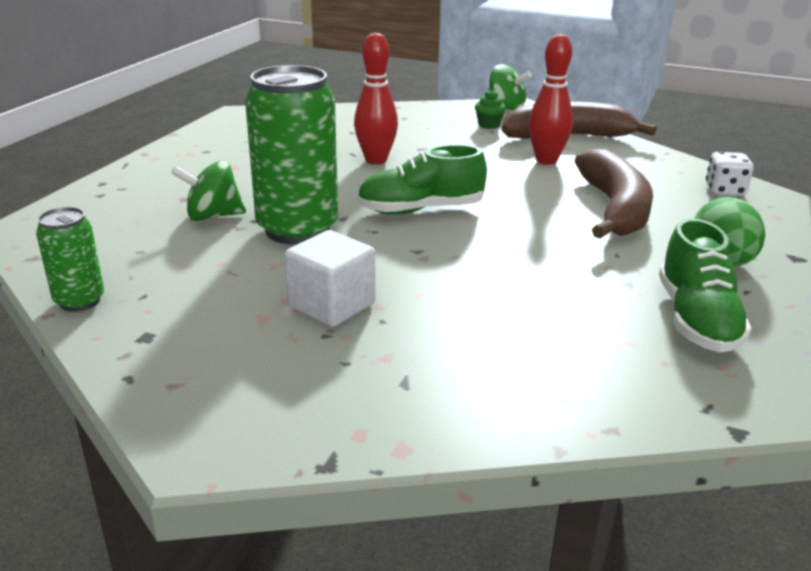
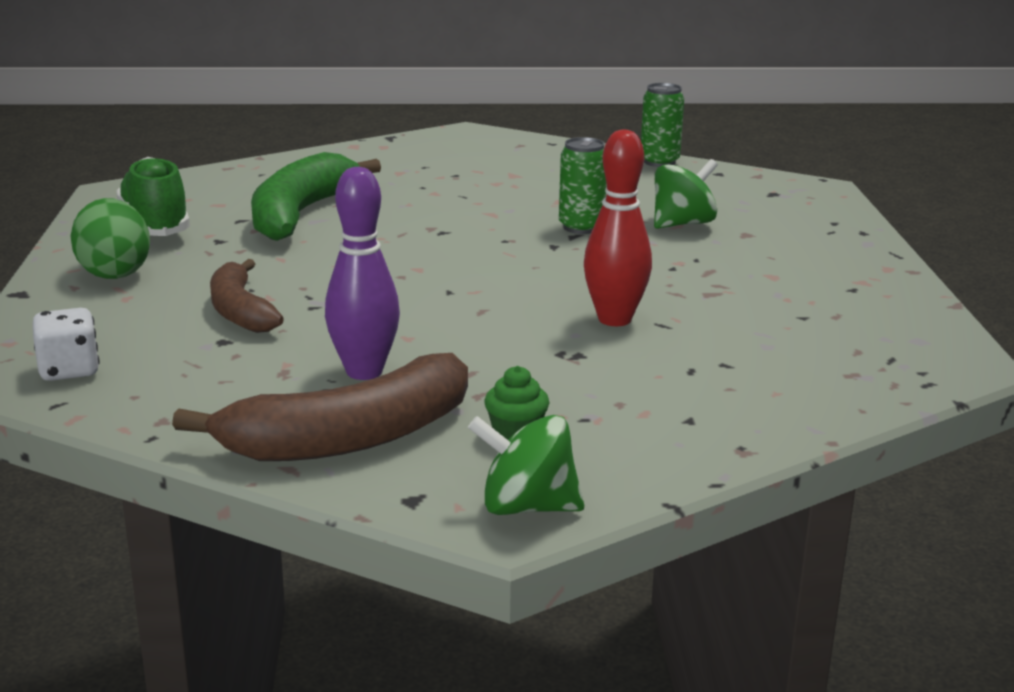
camera: 155 degrees right, 5 degrees down
green can [245,65,338,245] -> green can [559,137,606,234], size x0.51
white cube [284,230,375,327] -> none
green shoe [357,144,487,214] -> none
red bowling pin [529,34,573,164] -> purple bowling pin [325,167,400,380]
brown banana [575,149,653,239] -> brown banana [210,259,284,333], size x0.63
none -> green banana [251,152,381,241]

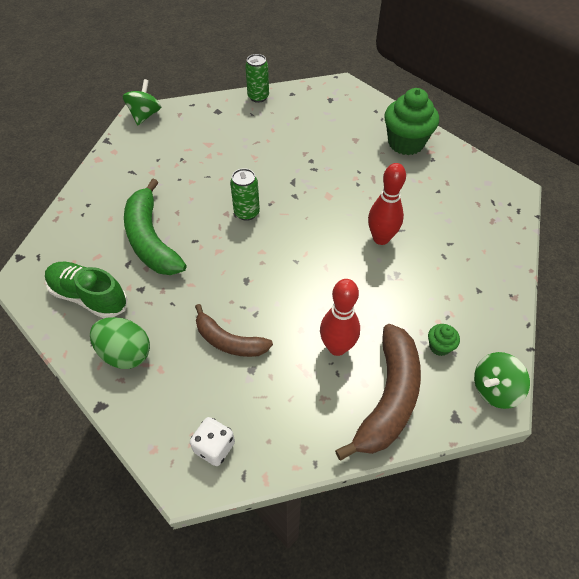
camera: 40 degrees left, 30 degrees up
purple bowling pin [325,167,400,380] -> red bowling pin [320,279,360,356]
green can [559,137,606,234] -> green can moved to [230,168,260,221]
green spinning top [654,159,718,229] -> green spinning top moved to [123,79,161,125]
none -> green cupcake [384,88,439,155]

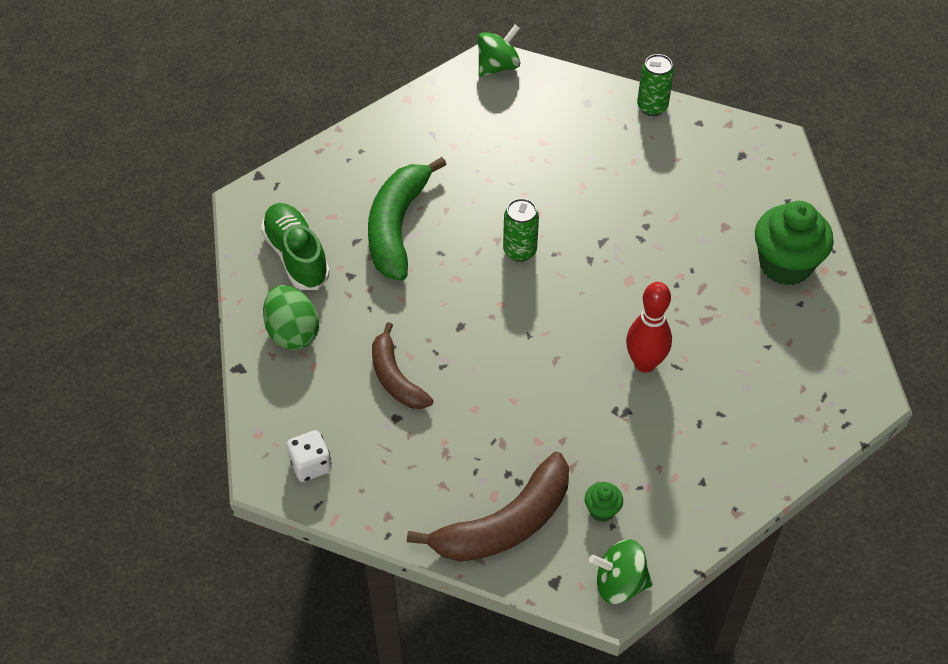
camera: 35 degrees right, 0 degrees up
red bowling pin [320,279,360,356] -> none

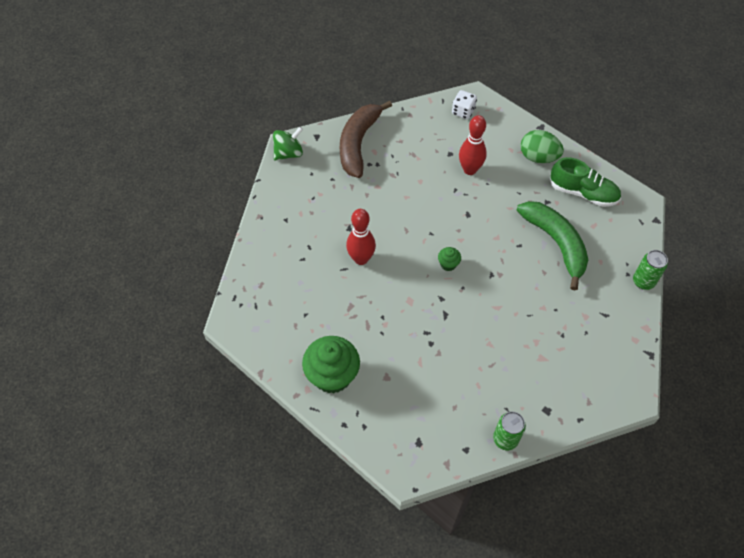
camera: 140 degrees right, 5 degrees up
brown banana [372,322,433,409] -> red bowling pin [459,115,487,175]
green spinning top [478,25,520,77] -> none
green can [503,198,539,262] -> green can moved to [633,250,668,290]
green cupcake [585,482,623,522] -> green cupcake moved to [438,247,461,271]

